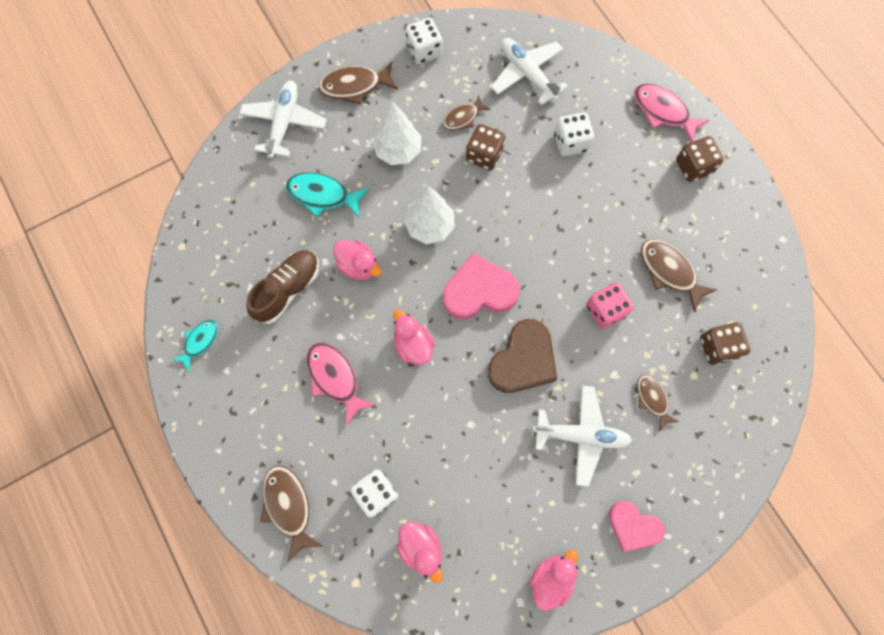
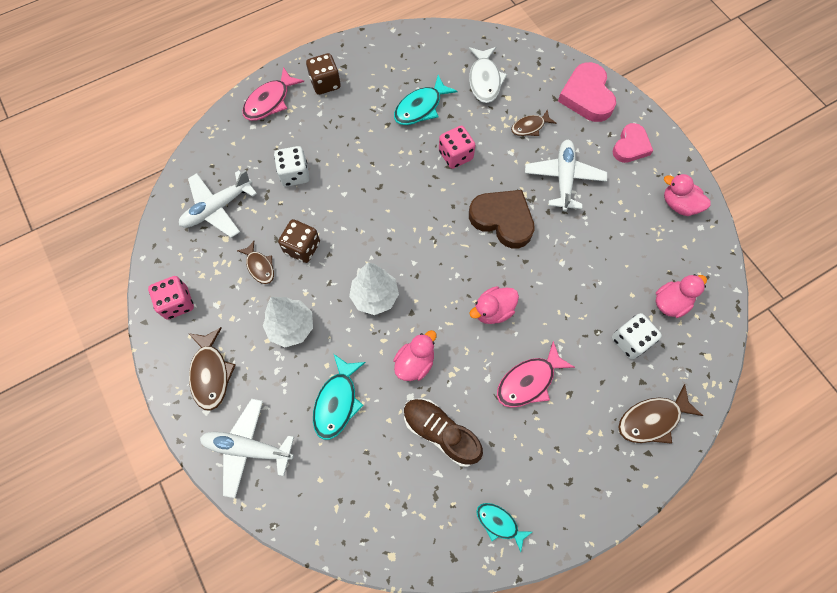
camera: 90 degrees left, 5 degrees down
white dice [405,18,442,64] -> pink dice [148,276,194,320]
pink heart [443,253,520,319] -> pink heart moved to [558,62,616,122]
brown fish [641,240,718,313] -> turquoise fish [394,75,458,125]
brown dice [700,322,750,365] -> white fish [469,47,507,103]

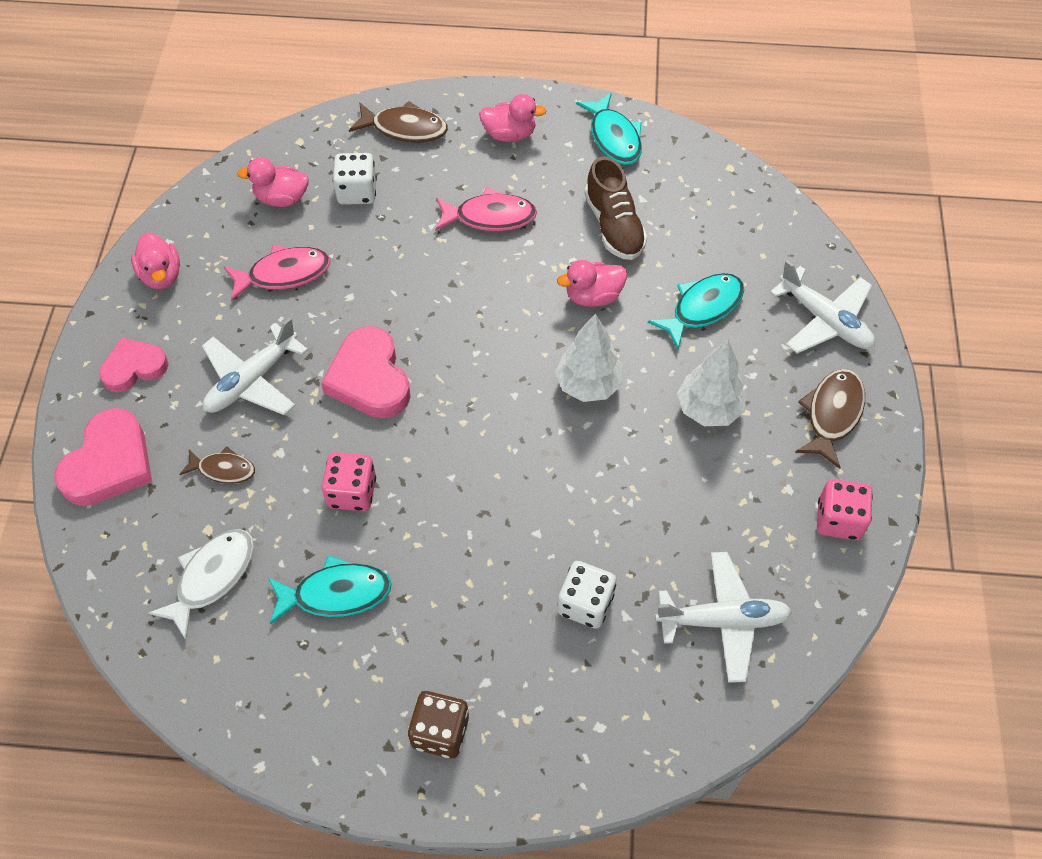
camera: 145 degrees left, 10 degrees down
brown fish [237,241,274,284] -> none
pink fish [242,67,304,121] -> pink fish moved to [224,245,331,301]
brown dice [278,219,320,263] -> none
brown heart [469,190,535,249] -> pink heart [321,326,411,418]
pink duck [469,286,519,324] -> pink duck moved to [479,94,546,142]
turquoise fish [476,503,532,552] -> turquoise fish [576,93,642,165], size x1.56

